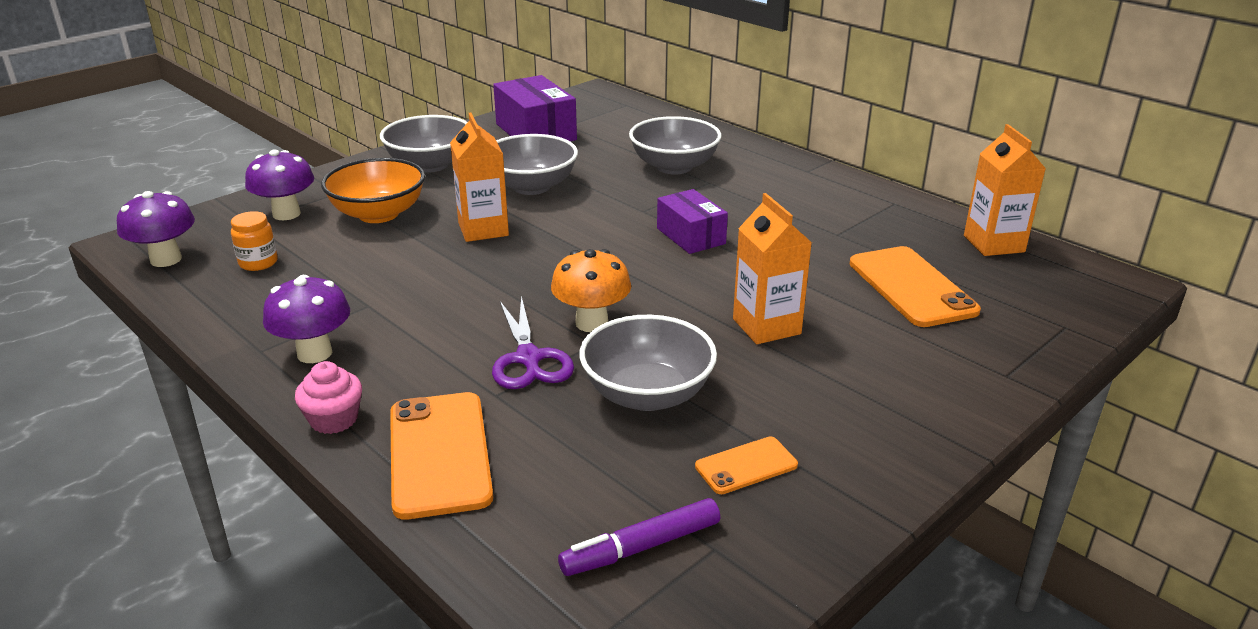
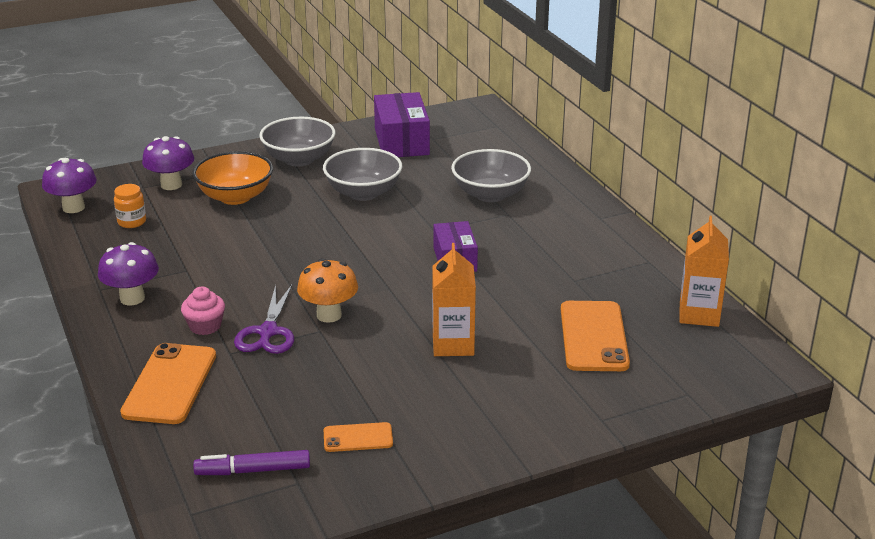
camera: 20 degrees right, 0 degrees up
pink cupcake [295,361,362,434] -> pink cupcake moved to [181,287,225,335]
orange carton [450,113,509,242] -> none
grey bowl [579,315,717,411] -> none

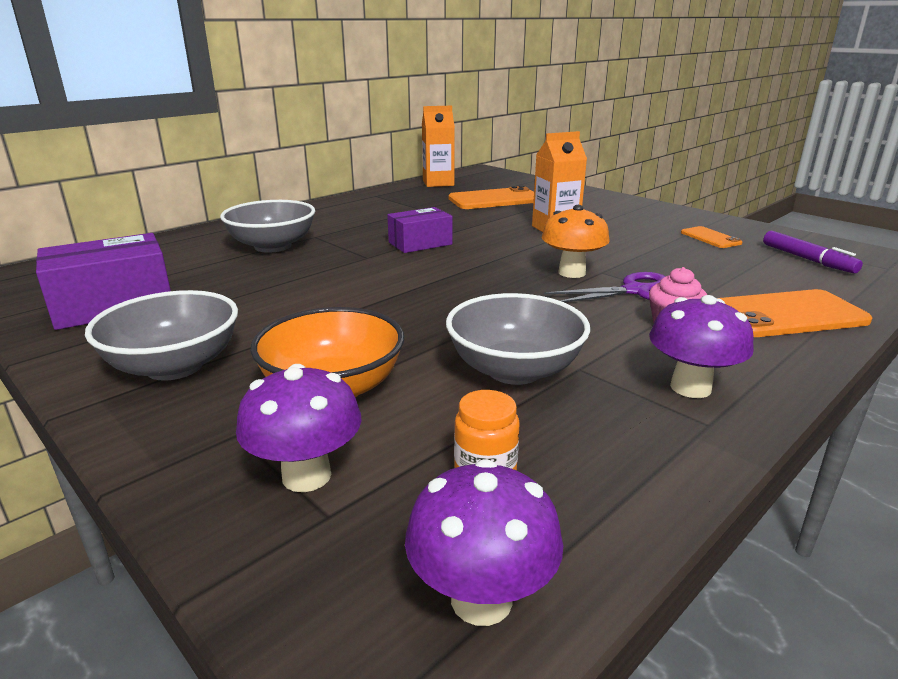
camera: 110 degrees left, 5 degrees down
grey bowl [323,148,402,201] -> grey bowl moved to [446,293,590,385]

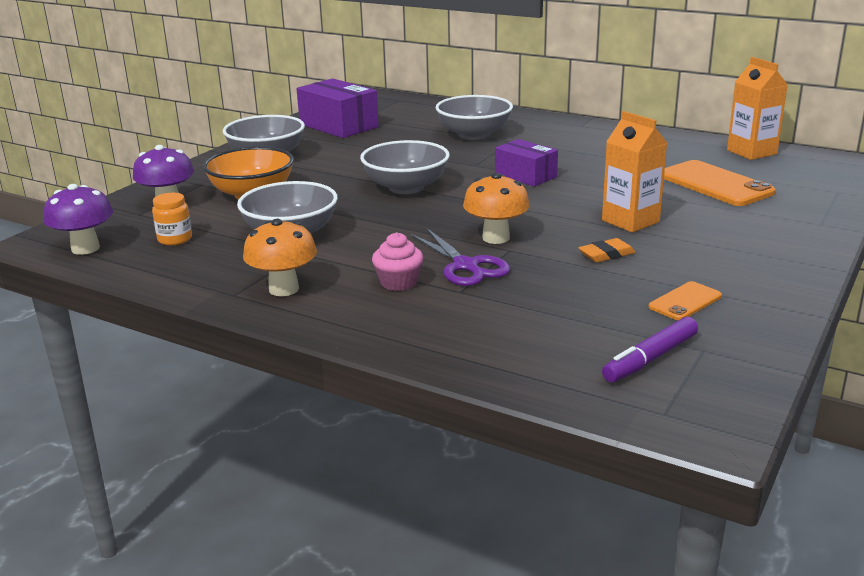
camera: 75 degrees right, 0 degrees up
purple mushroom [649,295,754,398] -> orange mushroom [243,219,317,296]
orange phone [718,289,872,337] -> none
none -> grey bowl [360,140,450,194]
none -> orange eraser [578,238,635,263]

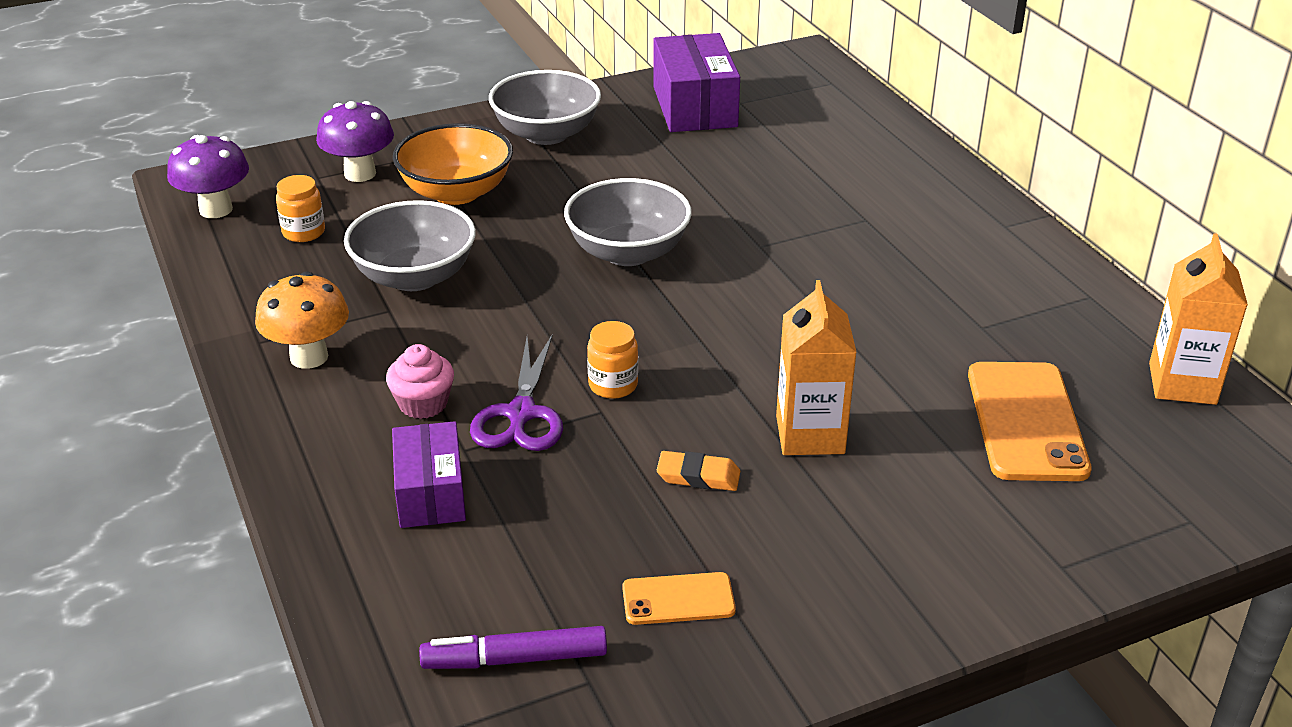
camera: 35 degrees right, 10 degrees up
grey bowl [436,95,513,140] -> none
orange mushroom [463,173,530,244] -> orange jar [587,321,638,399]
purple box [495,139,558,187] -> purple box moved to [392,421,466,528]

